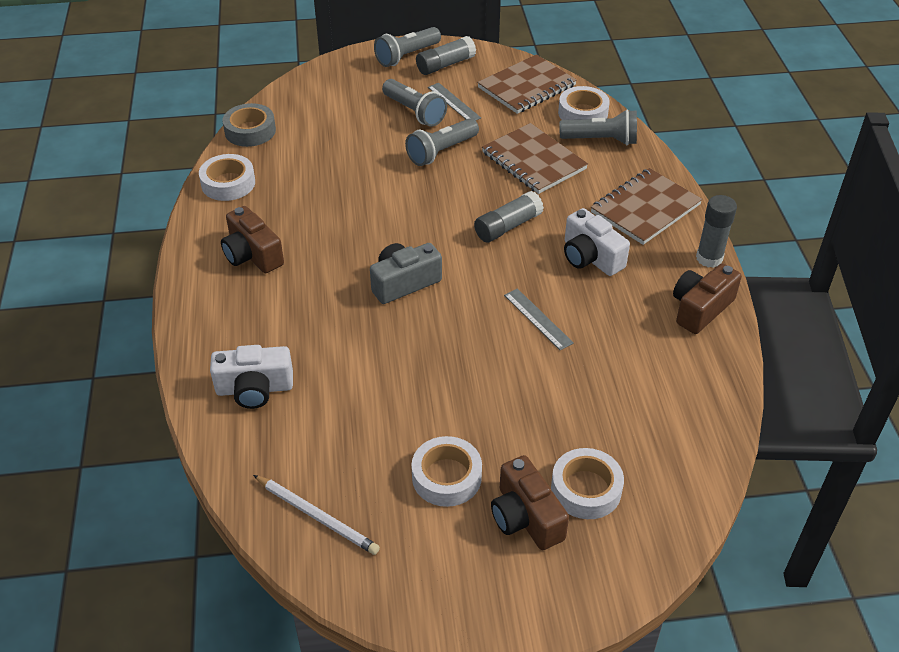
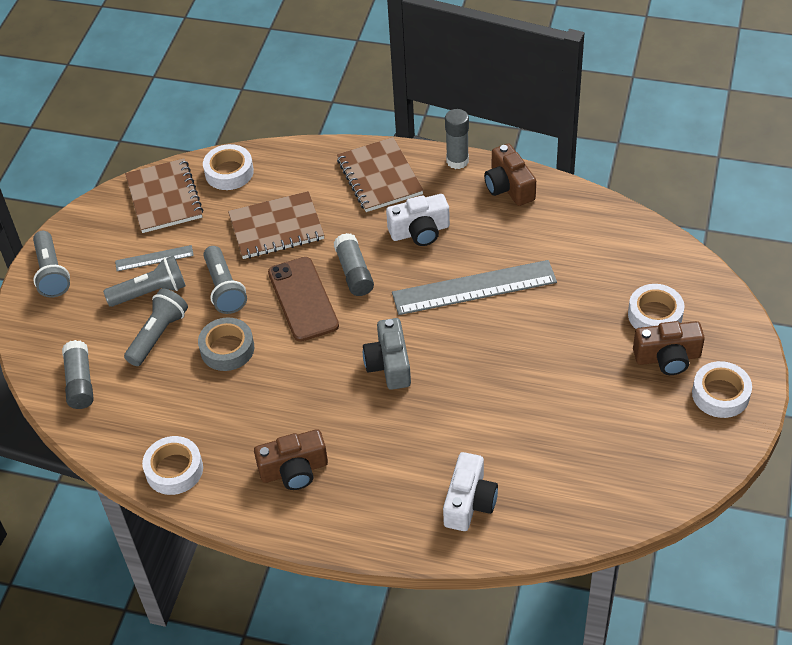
camera: 65 degrees left, 5 degrees up
grey tape [222,103,276,147] -> grey tape moved to [198,318,254,371]
white pencil [253,475,380,555] -> none
white tape [411,436,482,507] -> white tape moved to [692,361,752,418]
grey glue stick [416,36,476,75] -> grey glue stick moved to [62,340,94,409]
grey ruler [504,288,574,350] -> grey ruler [392,260,557,315], size x2.03
grey flashlight [560,109,637,145] -> grey flashlight moved to [124,288,188,366]
none -> brown phone [268,257,339,342]

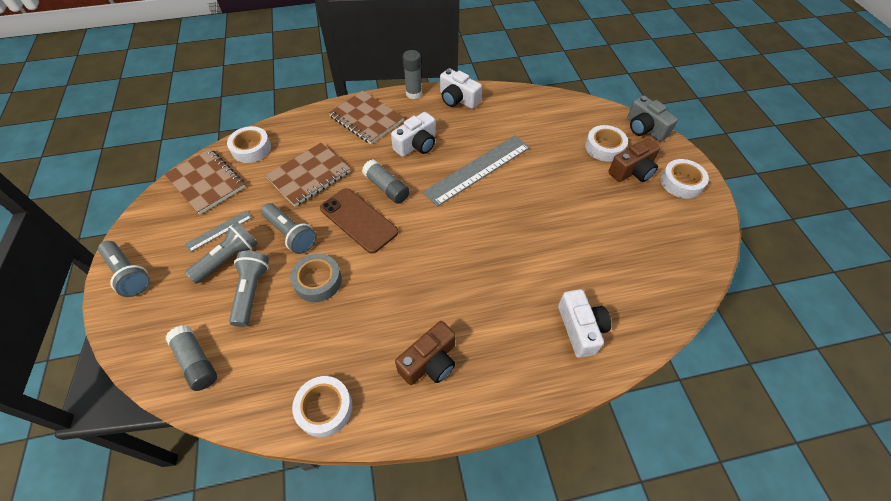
camera: 30 degrees left, 5 degrees up
grey camera [363,318,411,390] -> grey camera moved to [627,96,678,142]
brown camera [484,144,536,206] -> white camera [440,68,482,109]

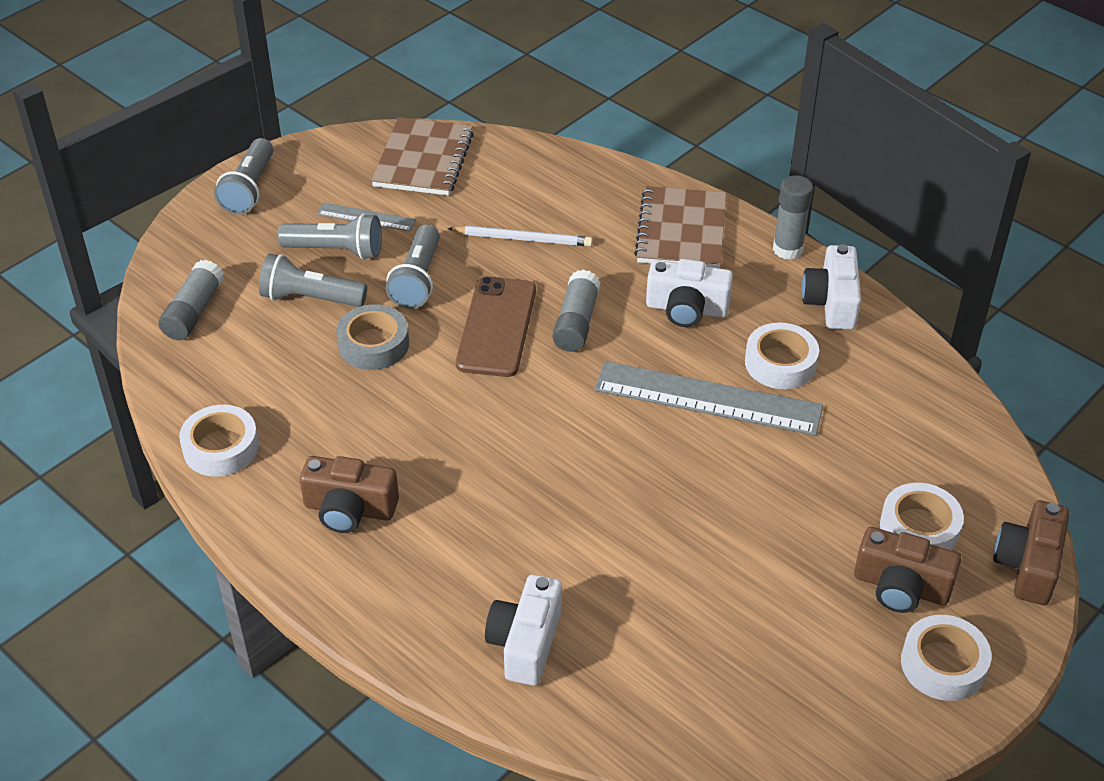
camera: 55 degrees right, 10 degrees down
white tape [227,126,271,163] -> white tape moved to [745,322,819,389]
grey flashlight [229,251,269,327] -> grey flashlight turned 135 degrees counterclockwise [259,253,367,307]
brown notebook [265,143,350,207] -> white pencil [447,225,593,246]
white camera [558,289,611,358] -> white camera turned 150 degrees clockwise [485,575,562,686]
grey camera [627,96,678,142] -> brown camera [993,500,1069,605]

